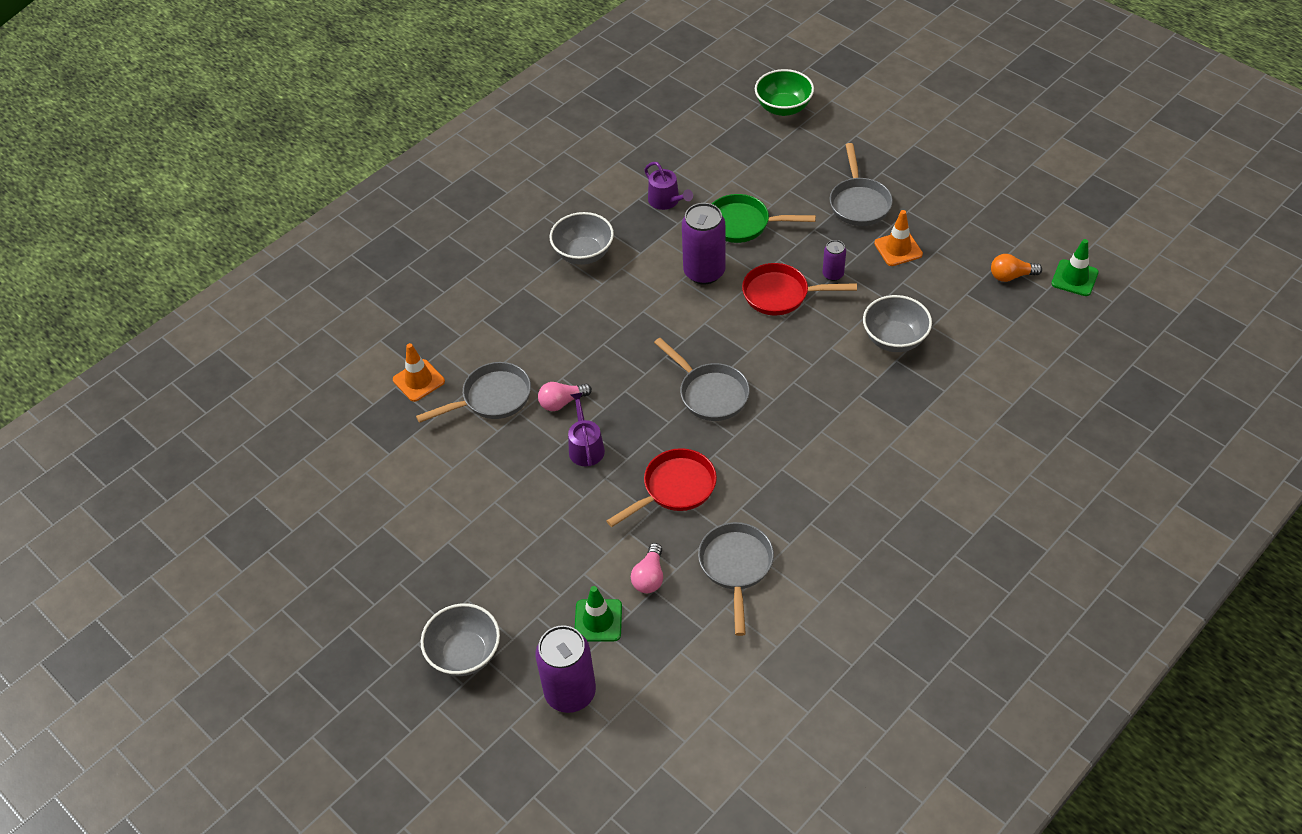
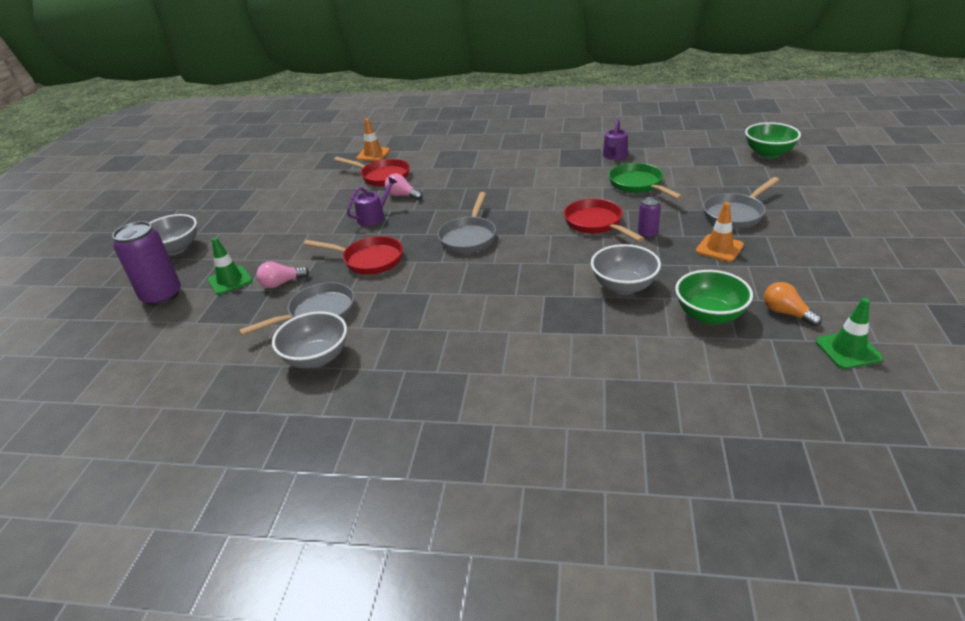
camera: 55 degrees right, 15 degrees down
grey pan [416,362,531,423] -> red pan [334,157,410,186]
grey bowl [550,212,614,265] -> grey bowl moved to [272,312,347,369]
purple can [682,203,725,285] -> none
none -> green bowl [675,270,753,325]

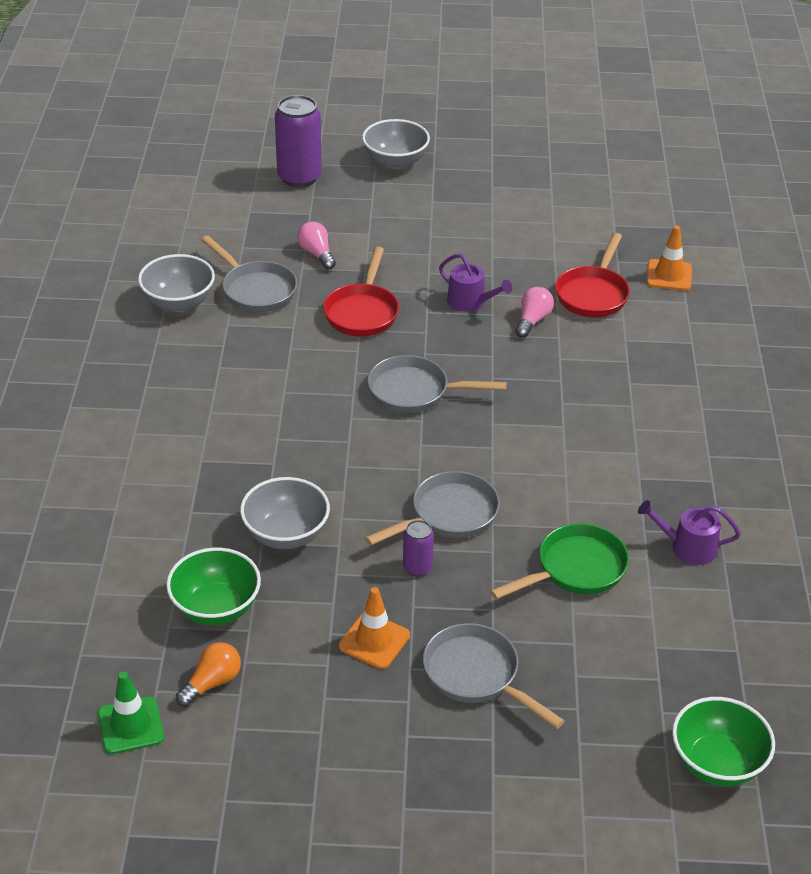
camera: 80 degrees right, 5 degrees up
green traffic cone [208,237,253,295] -> none
red pan [564,199,644,242] -> grey pan [365,471,500,545]

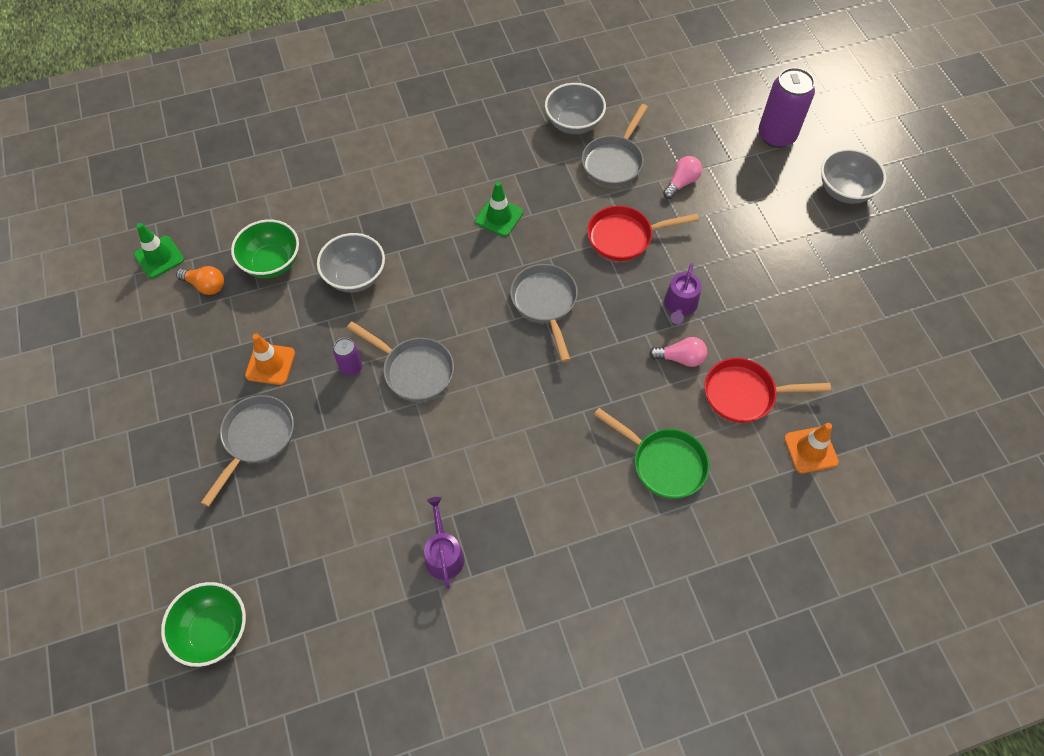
camera: 70 degrees right, 20 degrees up
green pan [490,523,629,599] -> green pan moved to [594,408,710,499]
none -> green traffic cone [475,181,523,237]

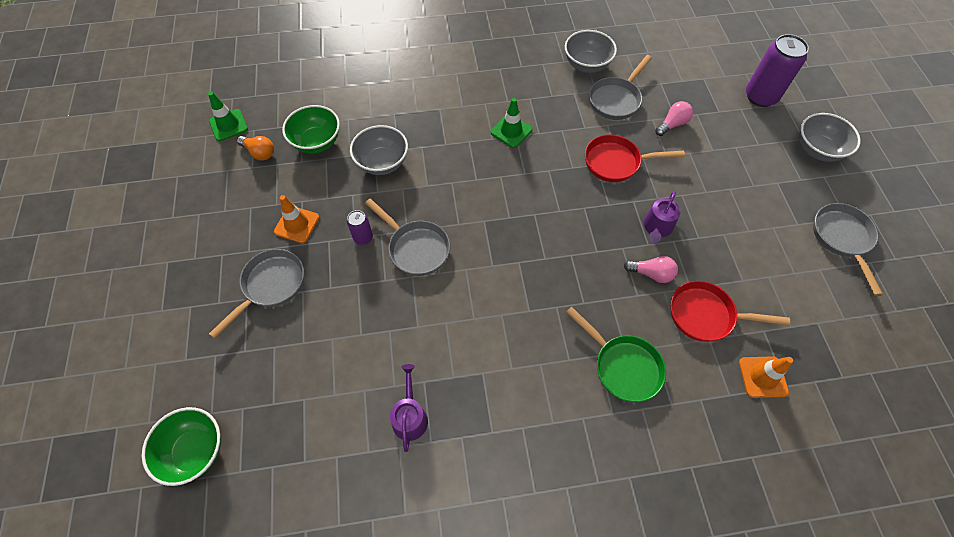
camera: 10 degrees right, 0 degrees up
grey pan [510,264,578,362] -> grey pan moved to [813,203,883,296]

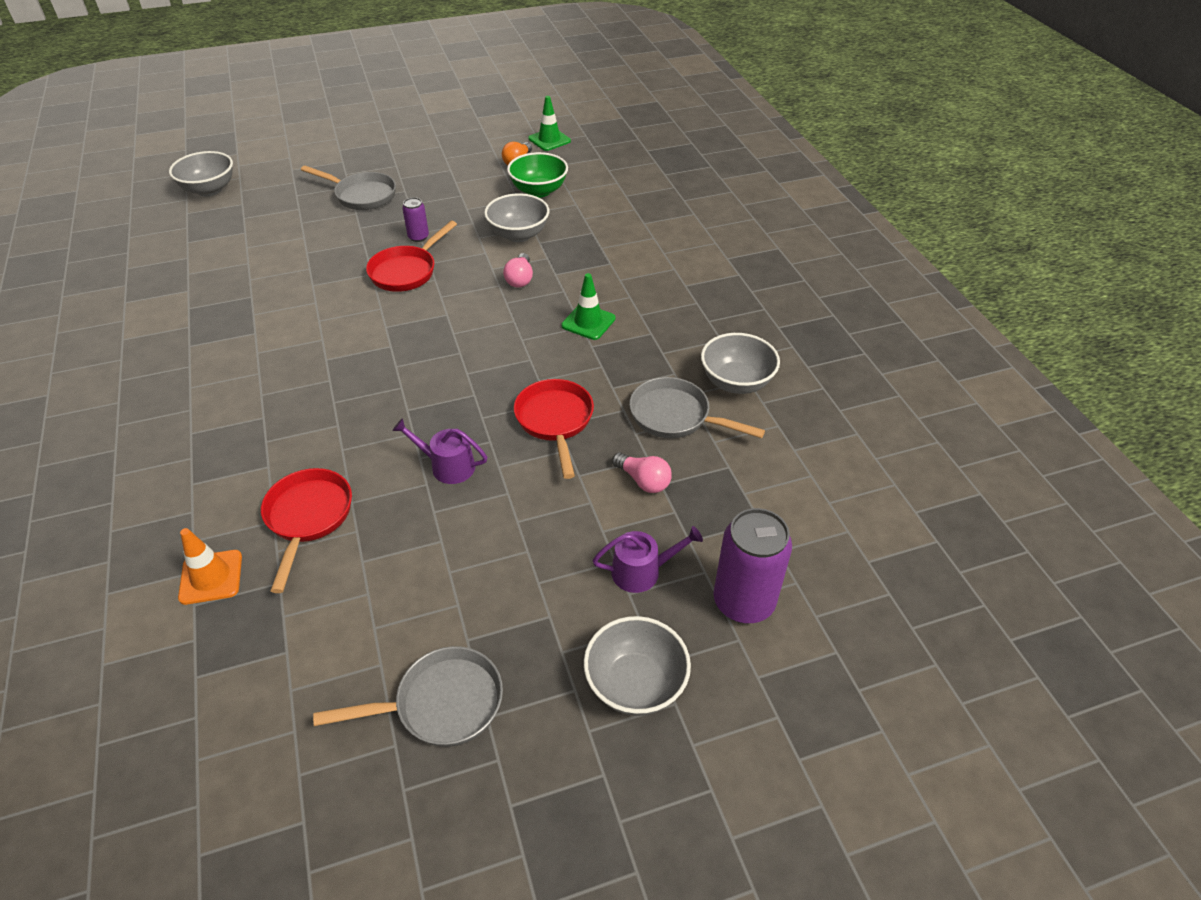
camera: 80 degrees right, 15 degrees down
green bowl [142,407,221,486] -> grey bowl [169,151,233,196]
orange traffic cone [274,195,319,243] -> none
grey pan [365,199,450,276] -> red pan [366,221,457,292]
purple watering can [390,364,428,452] -> purple watering can moved to [593,526,703,593]
green pan [566,307,666,402] -> none
pink light bulb [624,256,678,283] -> pink light bulb moved to [503,253,533,288]

